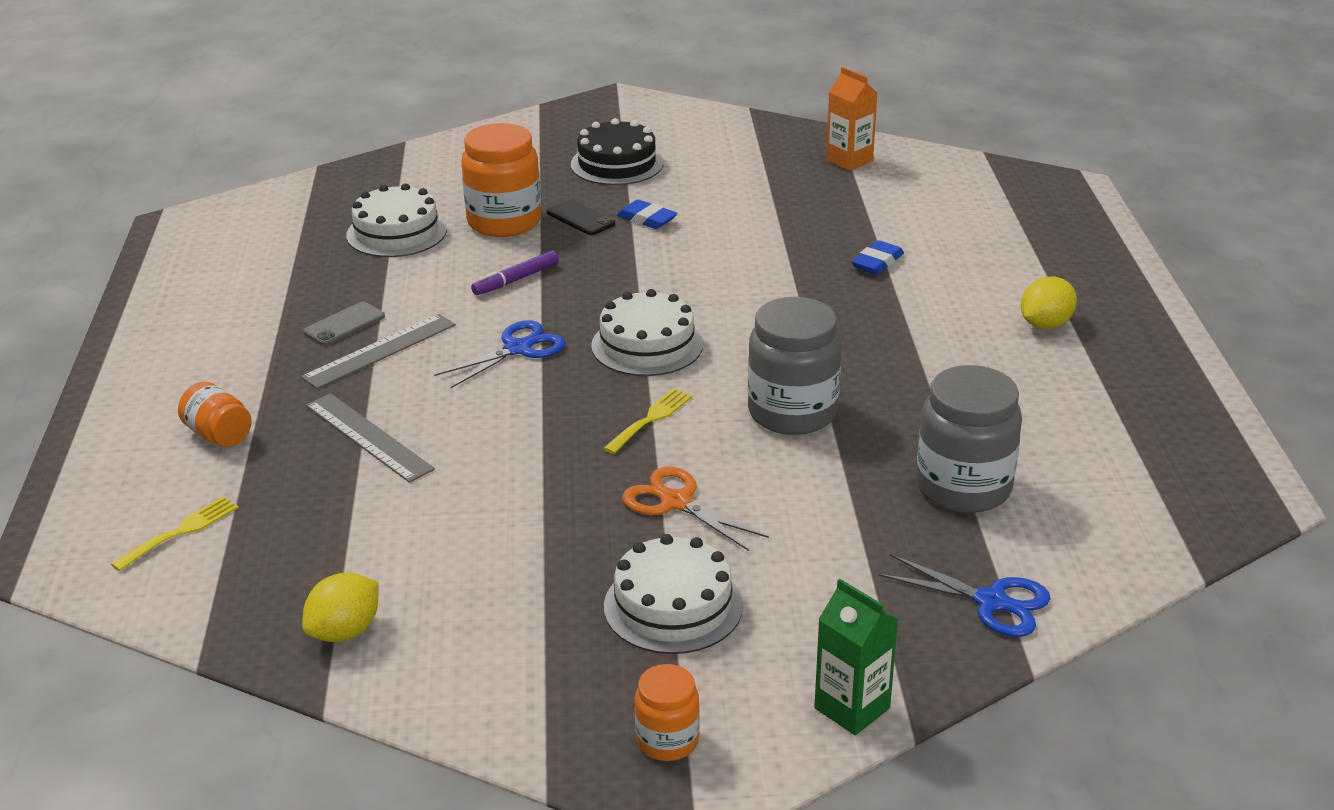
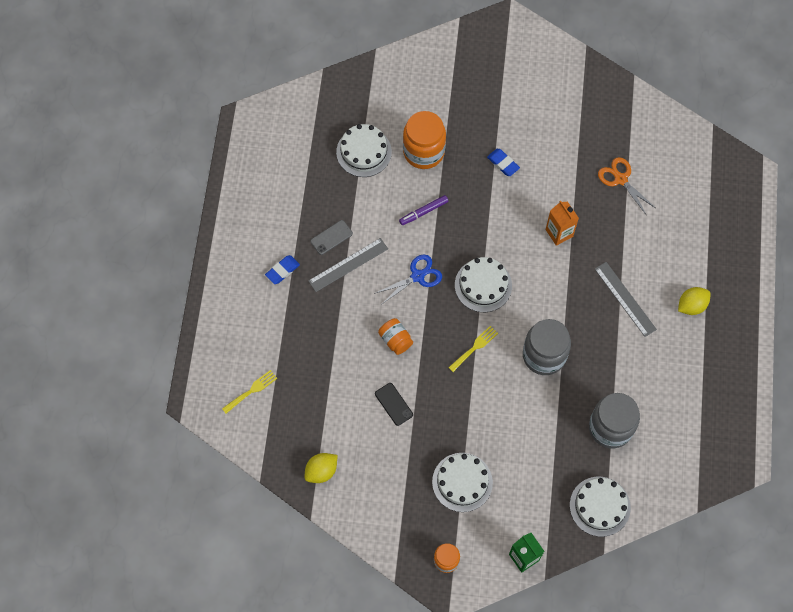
camera: 10 degrees right, 35 degrees up
orange jar [178,382,252,447] -> orange jar moved to [378,318,413,355]
grey ruler [306,393,435,483] -> grey ruler moved to [595,262,657,337]
black phone [547,199,615,235] -> black phone moved to [375,383,413,426]
black cake [571,118,663,185] -> none
orange scissors [622,467,769,551] -> orange scissors moved to [598,157,657,216]
orange carton [826,67,877,171] -> orange carton moved to [546,201,579,246]
blue eraser [851,240,904,275] -> blue eraser moved to [265,255,300,284]
blue scissors [878,554,1051,637] -> white cake [570,477,631,537]

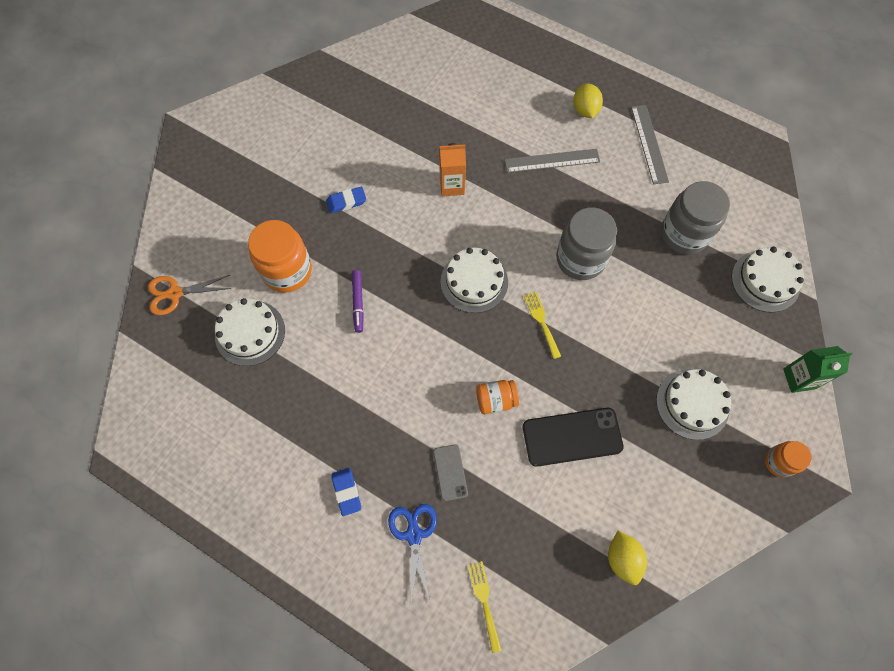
camera: 65 degrees left, 0 degrees up
grey ruler [308,238,388,292] -> grey ruler moved to [631,105,669,184]
grey phone [310,220,353,255] -> grey phone moved to [433,444,468,501]
blue scissors [374,255,442,304] -> blue scissors moved to [388,504,437,603]
black phone [375,383,413,426] -> black phone [523,408,624,467], size x1.81
orange scissors [598,157,657,216] -> orange scissors moved to [148,275,232,315]

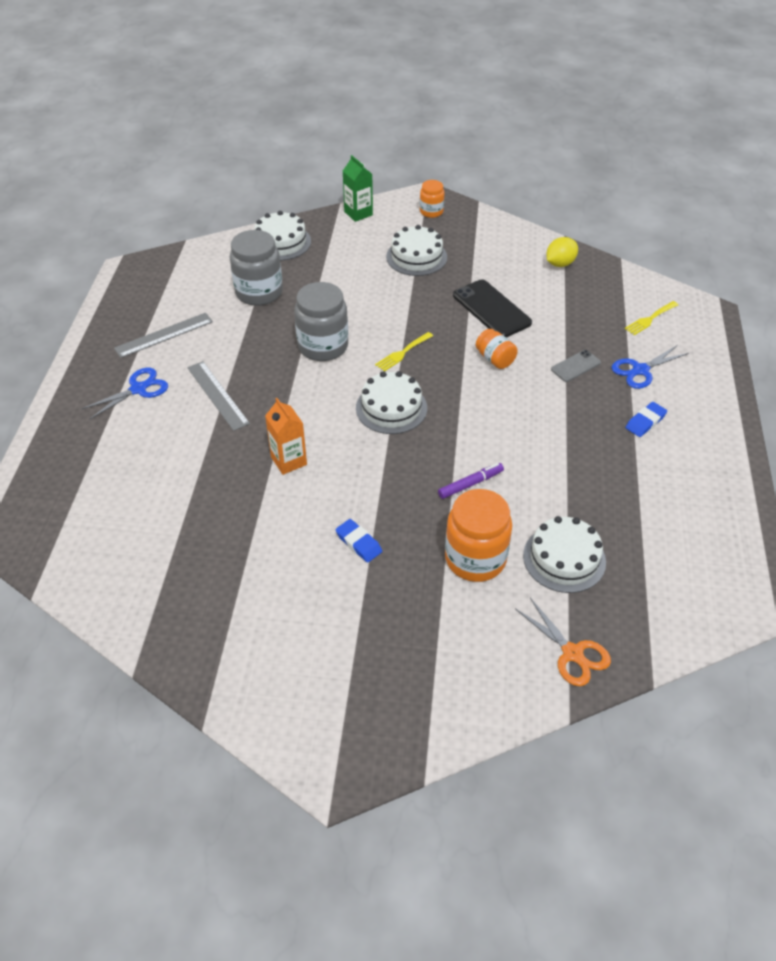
camera: 115 degrees left, 20 degrees down
yellow lemon [573,83,603,118] -> blue scissors [82,368,168,420]

